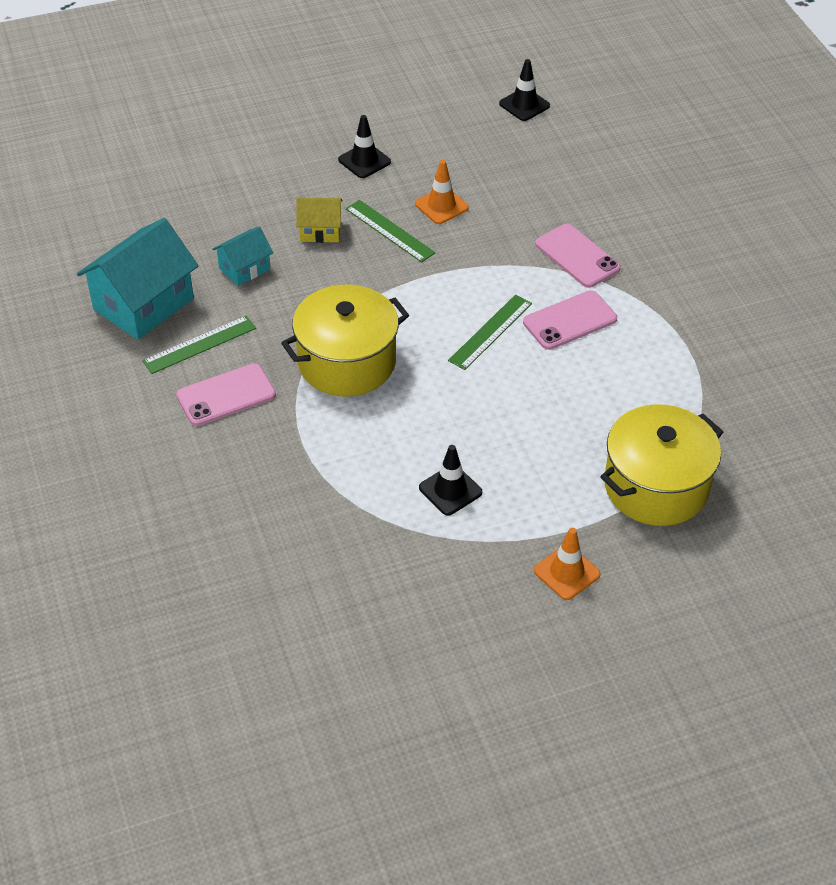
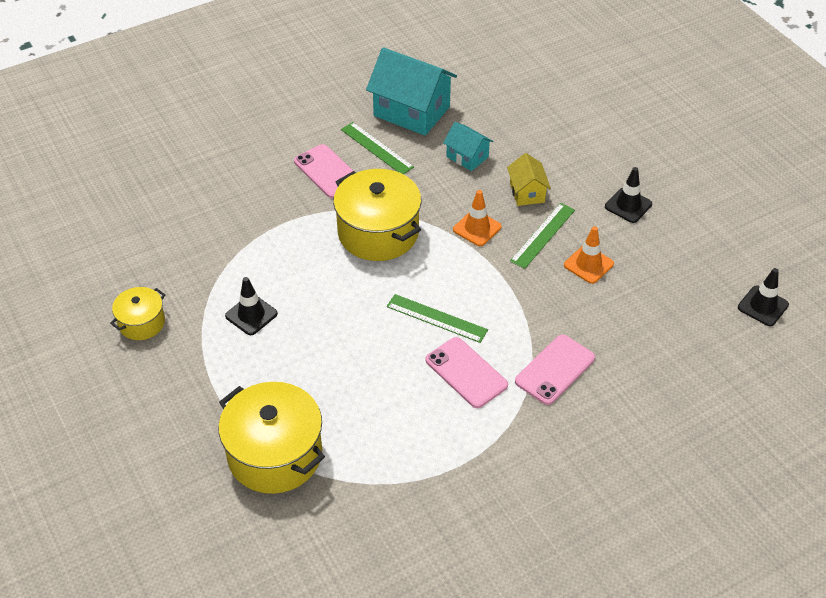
camera: 80 degrees right, 0 degrees up
orange traffic cone [534,528,601,600] -> orange traffic cone moved to [453,190,502,246]
none -> yellow pot [110,287,165,340]

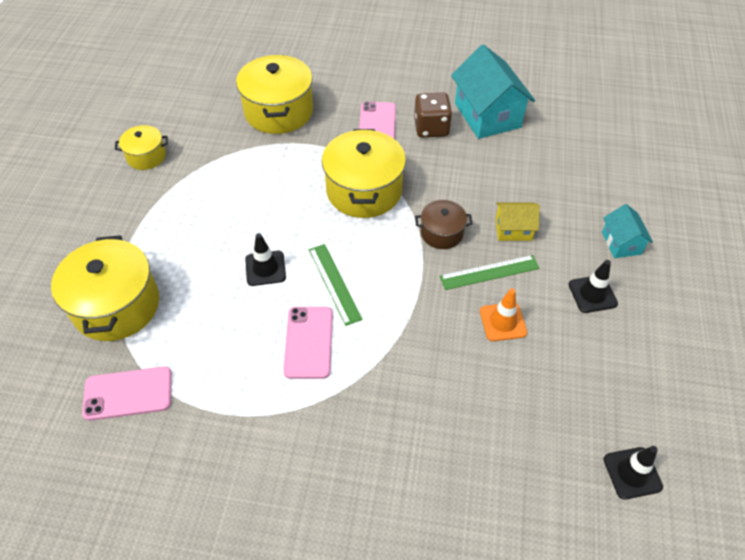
camera: 40 degrees right, 5 degrees up
black traffic cone [225,277,278,335] -> black traffic cone moved to [245,233,286,286]
green ruler [341,122,414,174] -> brown dice [414,92,452,138]
turquoise house [443,122,493,171] -> turquoise house moved to [602,204,653,258]
orange traffic cone [453,190,502,246] -> brown pot [415,200,473,249]
yellow house [507,153,551,206] -> yellow house turned 60 degrees clockwise [495,202,540,241]
pink phone [515,335,595,405] -> pink phone moved to [82,366,172,421]
none -> yellow pot [236,55,313,134]

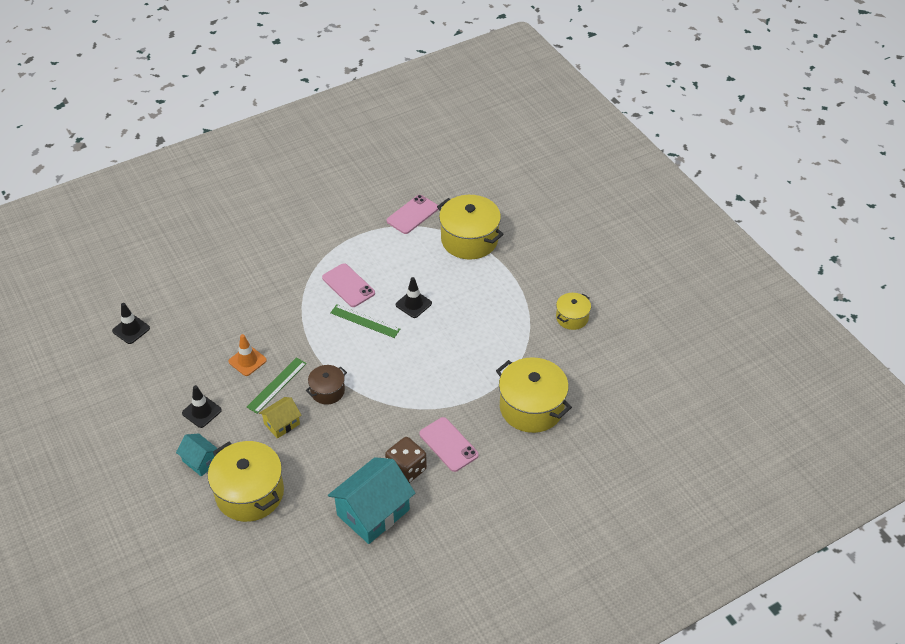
camera: 140 degrees right, 5 degrees down
yellow pot [322,129,406,218] -> yellow pot moved to [208,441,284,522]
turquoise house [451,44,535,139] -> turquoise house turned 75 degrees counterclockwise [328,457,415,544]

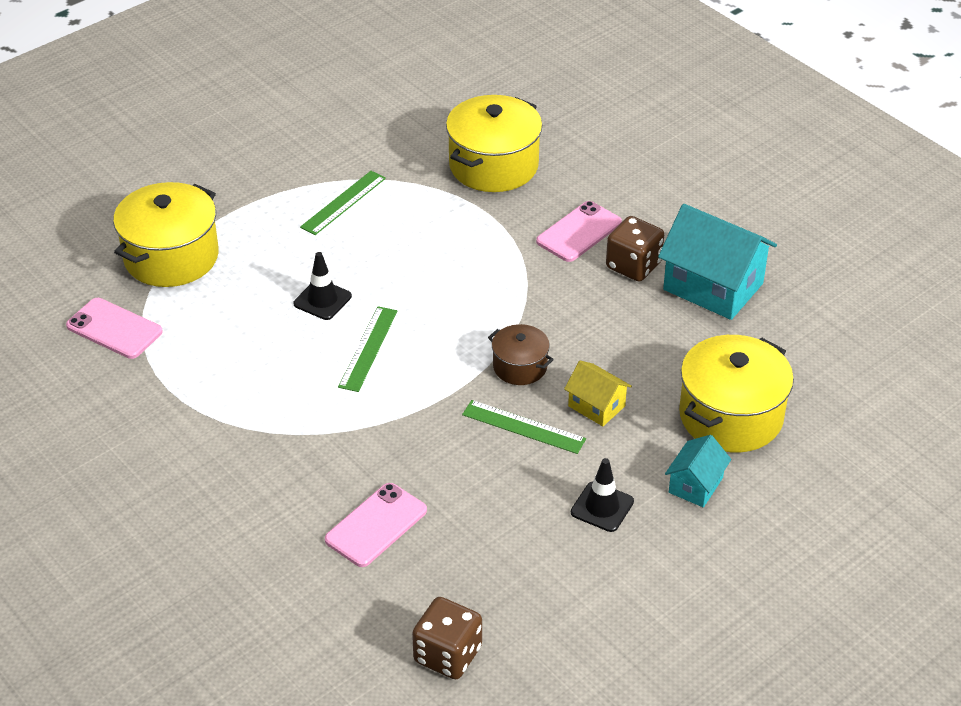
camera: 100 degrees left, 5 degrees down
black traffic cone [112,303,150,344] -> brown dice [412,597,482,679]
orange traffic cone [229,334,267,376] -> none
pink phone [322,263,375,307] -> pink phone moved to [325,483,427,567]
yellow pot [556,293,591,330] -> none
none -> green ruler [300,171,386,235]

